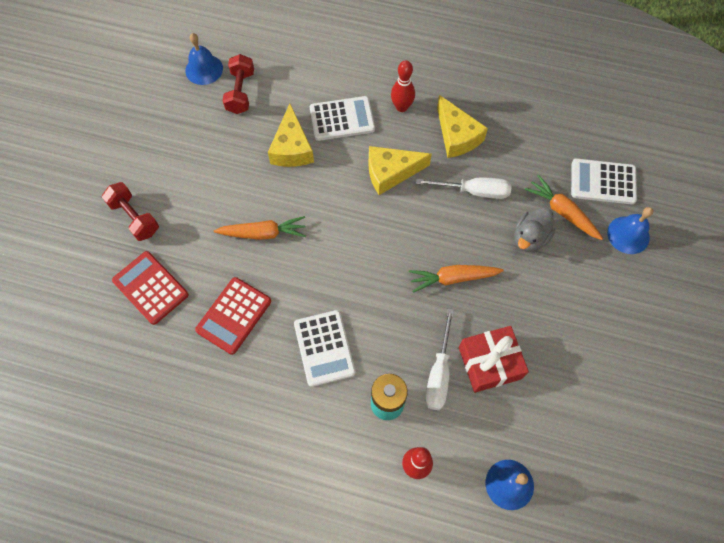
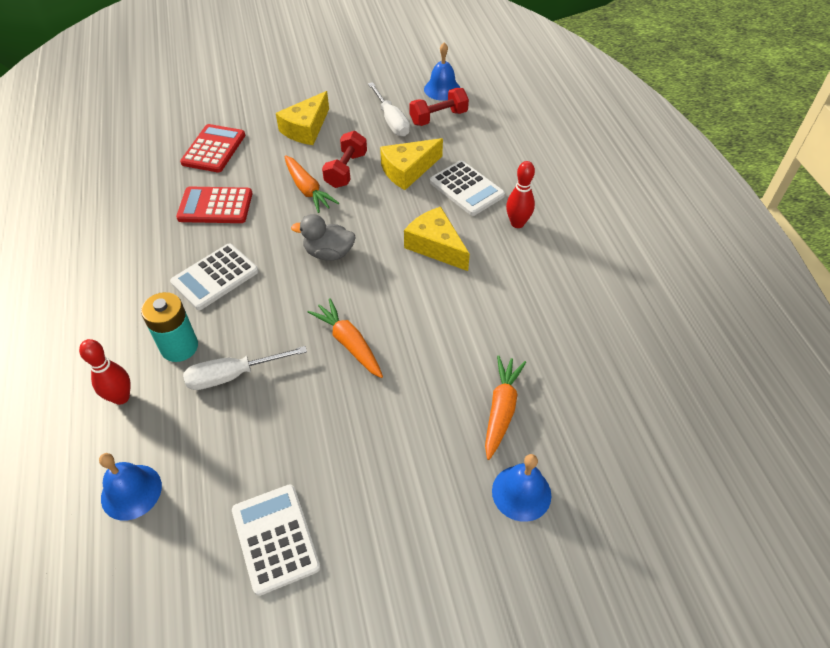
camera: 60 degrees right, 15 degrees down
red dumbbell [102,182,159,241] -> red dumbbell moved to [322,131,367,188]
white screwdriver [416,178,512,199] -> white screwdriver moved to [368,82,410,137]
yellow cheese [437,95,488,158] -> yellow cheese moved to [276,91,329,145]
red gift [459,326,529,393] -> none
grey duck [514,207,555,252] -> grey duck moved to [291,214,356,261]
white calculator [571,158,637,205] -> white calculator moved to [232,484,321,596]

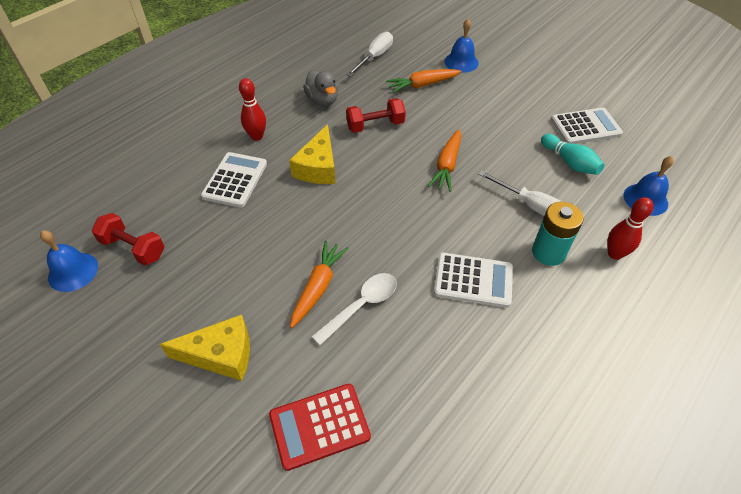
camera: 125 degrees left, 0 degrees up
red calculator [176,186,252,223] -> none
white calculator [232,484,321,596] -> white calculator turned 135 degrees counterclockwise [551,107,623,144]
grey duck [291,214,356,261] -> grey duck moved to [303,70,338,106]
red dumbbell [322,131,367,188] -> red dumbbell moved to [346,98,406,133]
white screwdriver [368,82,410,137] -> white screwdriver moved to [346,32,393,77]
yellow cheese [380,138,443,190] -> none
none -> white spoon [311,273,397,345]
none -> turquoise bowling pin [541,134,604,175]

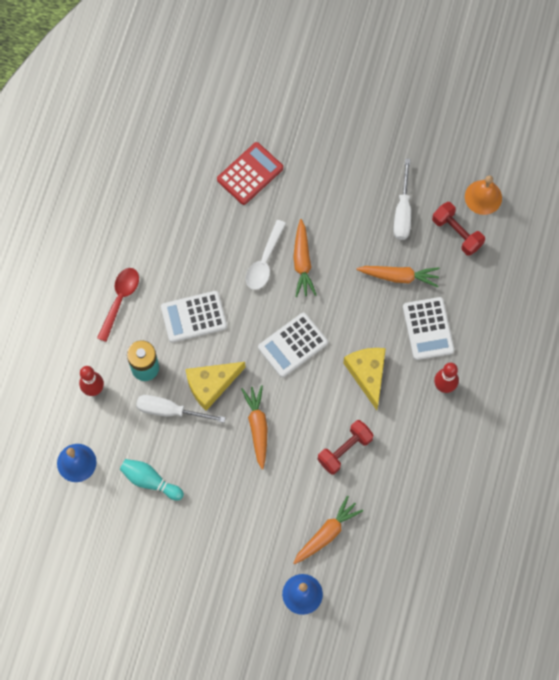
camera: 155 degrees right, 20 degrees up
blue bell [40,231,98,292] -> orange bell [465,175,502,215]
red dumbbell [92,213,164,265] -> red dumbbell turned 45 degrees clockwise [432,202,485,256]
yellow cheese [159,314,250,381] -> yellow cheese moved to [186,362,246,411]
grey duck [303,70,338,106] -> none
white screwdriver [346,32,393,77] -> white screwdriver moved to [393,159,411,240]
white calculator [551,107,623,144] -> white calculator moved to [258,313,328,377]
none -> red spoon [97,268,139,342]
none -> orange carrot [356,266,440,287]

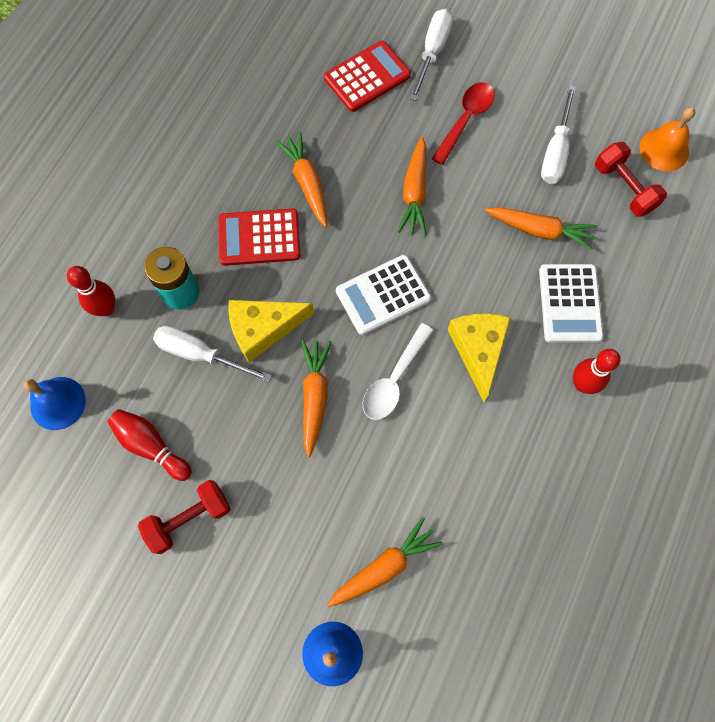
camera: 10 degrees right, 0 degrees up
red spoon [97,268,139,342] -> red spoon moved to [431,82,494,165]
turquoise bowling pin [120,459,184,501] -> red bowling pin [108,409,192,481]
white calculator [161,291,227,342] -> red calculator [218,208,301,266]
white spoon [246,220,286,290] -> white spoon moved to [363,323,434,420]
red dumbbell [318,420,374,474] -> red dumbbell moved to [138,480,231,554]
none -> orange carrot [275,132,327,227]
none -> white screwdriver [410,9,453,101]

